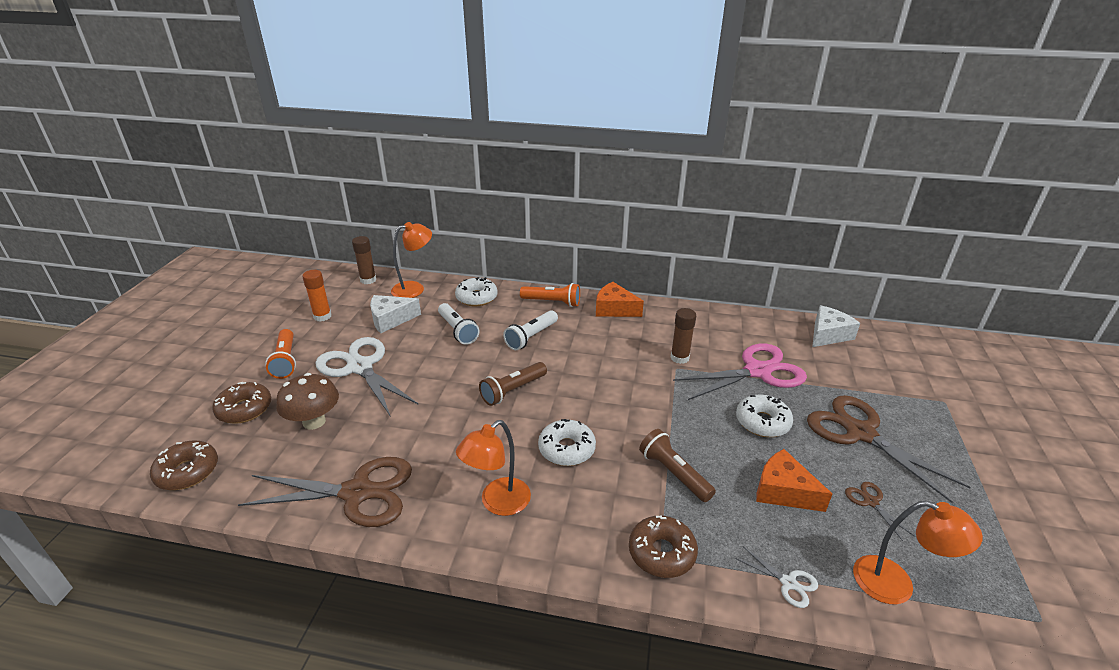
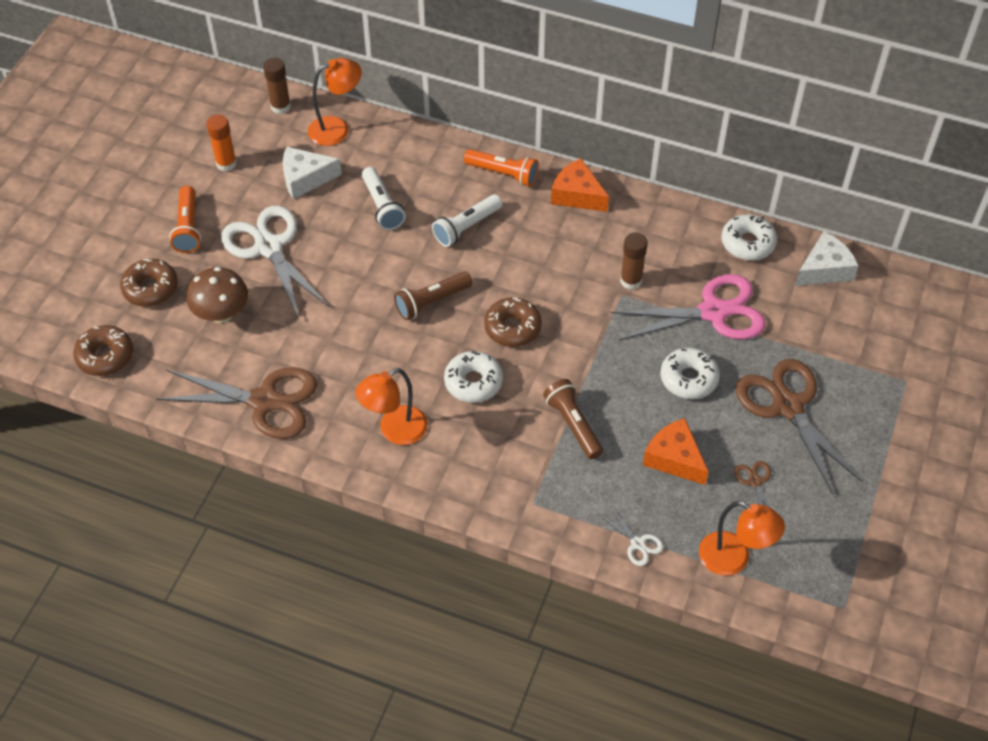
camera: 10 degrees right, 20 degrees up
white donut [455,277,498,306] -> white donut moved to [721,214,777,260]
brown donut [629,516,698,578] -> brown donut moved to [484,297,542,347]

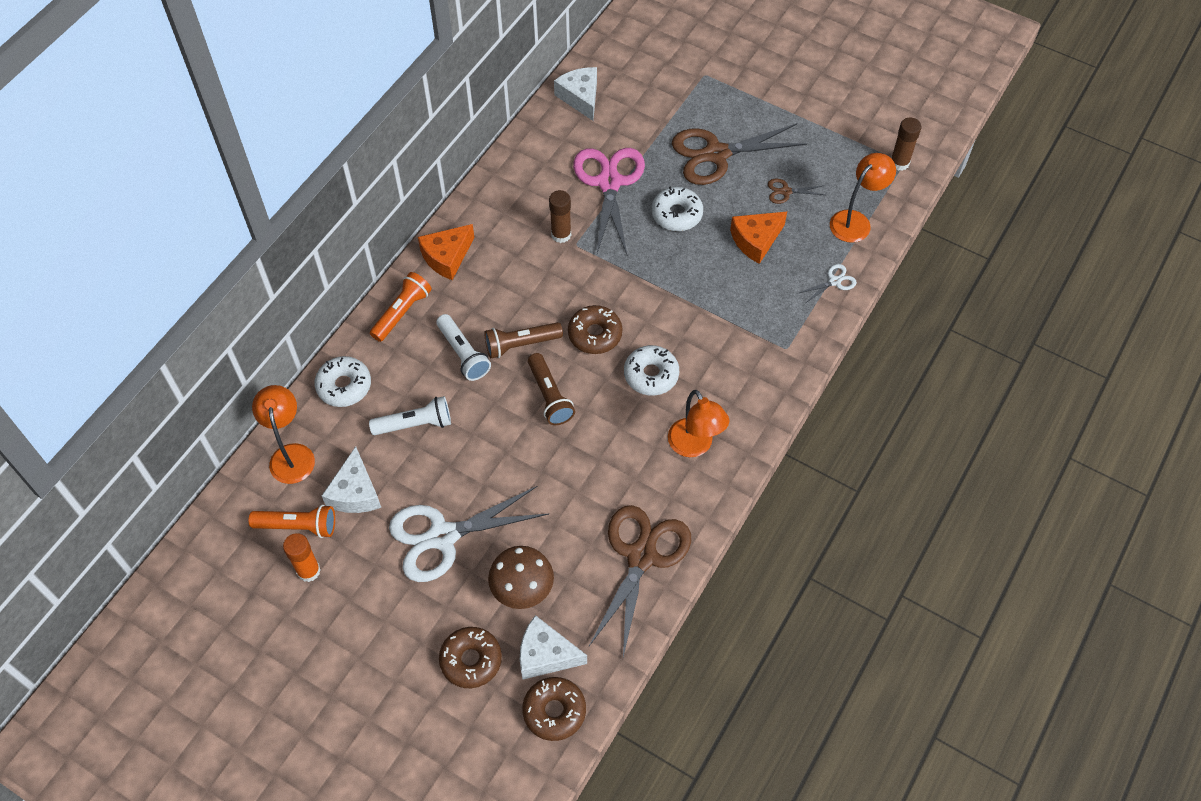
camera: 80 degrees left, 5 degrees up
orange flashlight [169,186,201,253] -> orange flashlight moved to [248,505,335,538]
brown glue stick [263,58,291,114] -> brown glue stick moved to [891,117,921,171]
brown flashlight [543,379,603,459] -> brown flashlight moved to [484,322,563,358]
white donut [721,214,777,260] -> white donut moved to [315,356,371,407]
none -> white cheese [520,615,587,680]

